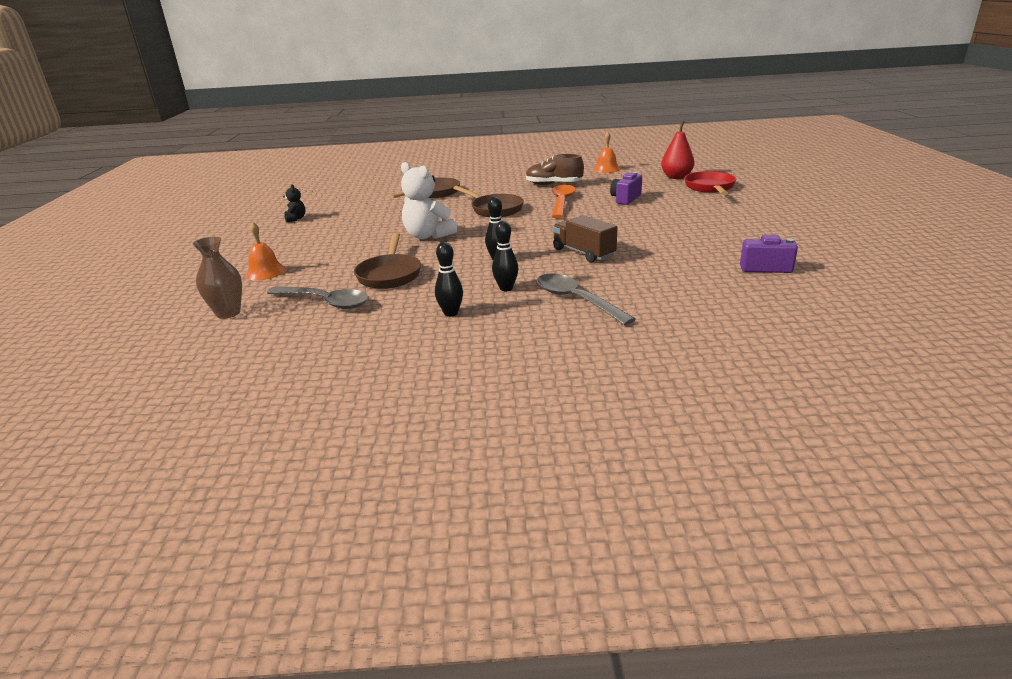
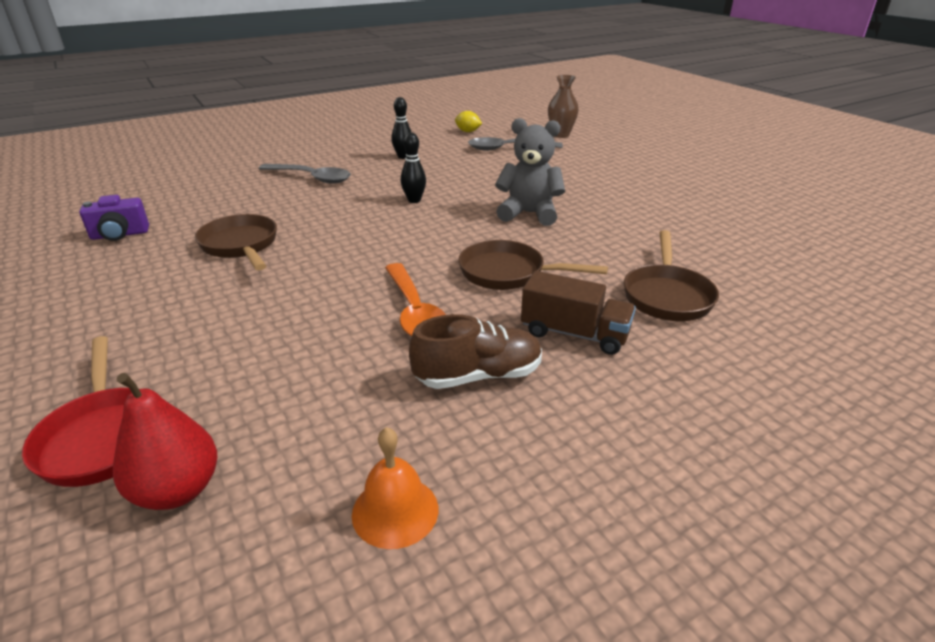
camera: 150 degrees right, 5 degrees up
orange bell [245,222,286,280] -> none
black teddy bear [283,184,305,222] -> none
brown pan [354,233,421,289] -> brown pan moved to [195,214,277,270]
white teddy bear [401,162,457,239] -> grey teddy bear [495,118,565,226]
black bowling pin [492,221,519,291] -> none
brown truck [553,215,618,263] -> brown truck moved to [521,271,636,355]
purple camera [610,172,642,205] -> none
none -> yellow lemon [455,111,482,132]

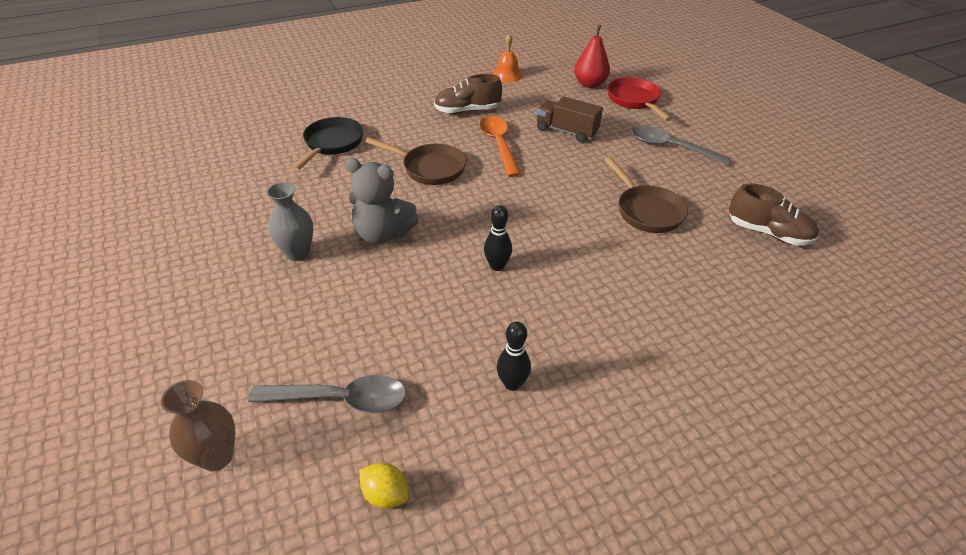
camera: 175 degrees left, 10 degrees up
purple camera [79,195,149,241] -> brown shoe [729,183,819,246]
grey spoon [259,164,351,184] -> grey spoon moved to [631,126,731,166]
brown truck [521,271,636,355] -> brown truck moved to [536,96,603,142]
brown pan [624,230,719,321] -> black pan [291,117,364,171]
none -> grey vase [266,182,313,261]

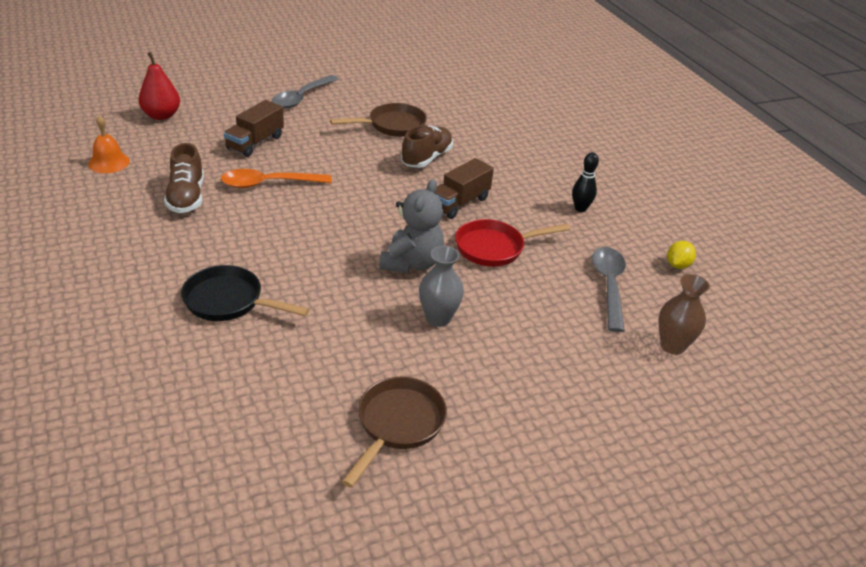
camera: 90 degrees left, 5 degrees down
brown pan [365,137,466,185] -> brown pan moved to [342,377,447,488]
black bowling pin [484,205,512,271] -> brown truck [435,158,494,219]
red pan [607,77,672,121] -> red pan moved to [455,219,570,267]
brown shoe [729,183,819,246] -> brown shoe moved to [401,125,453,168]

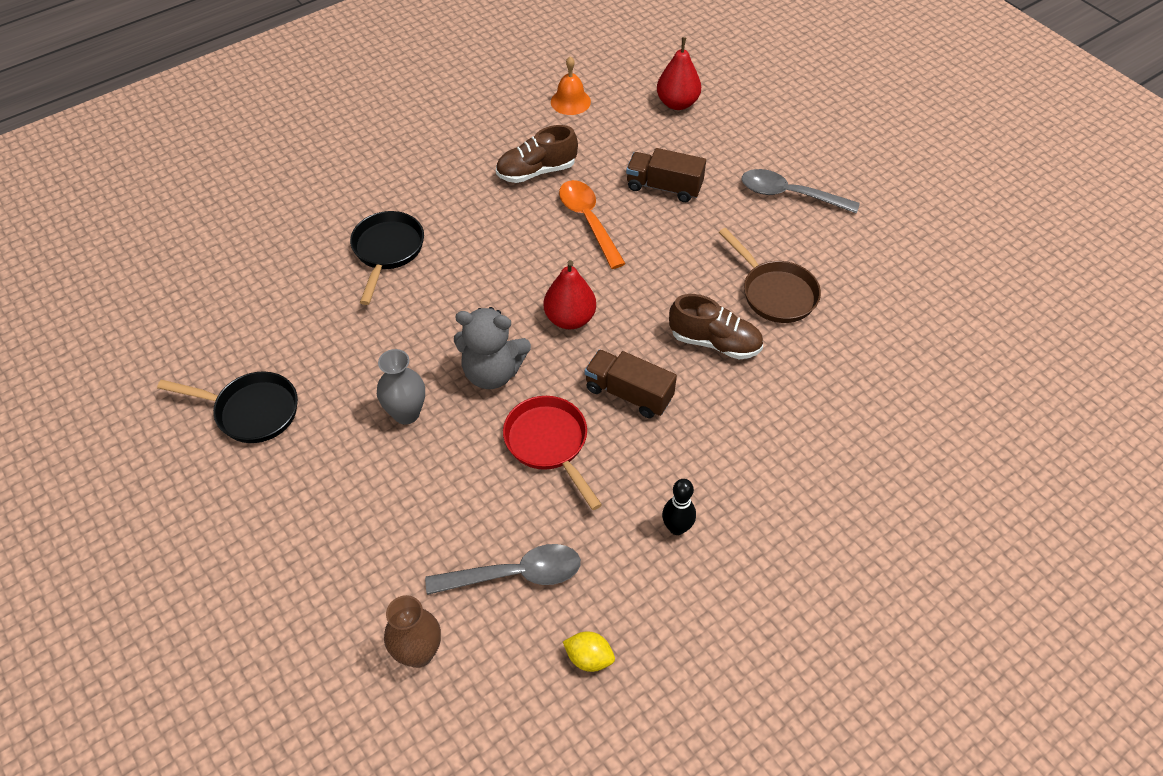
camera: 80 degrees right, 15 degrees up
brown pan [342,377,447,488] -> black pan [157,371,298,443]
none -> red pear [544,260,596,329]

